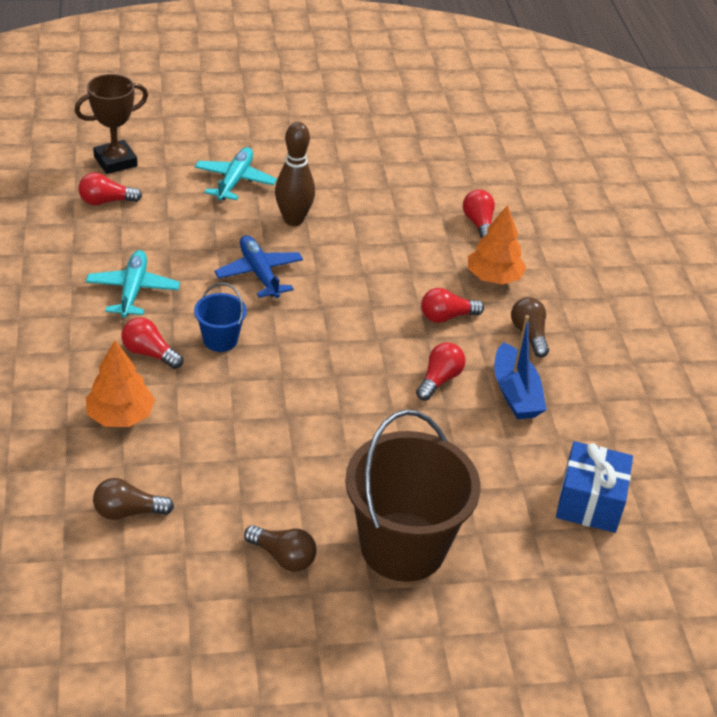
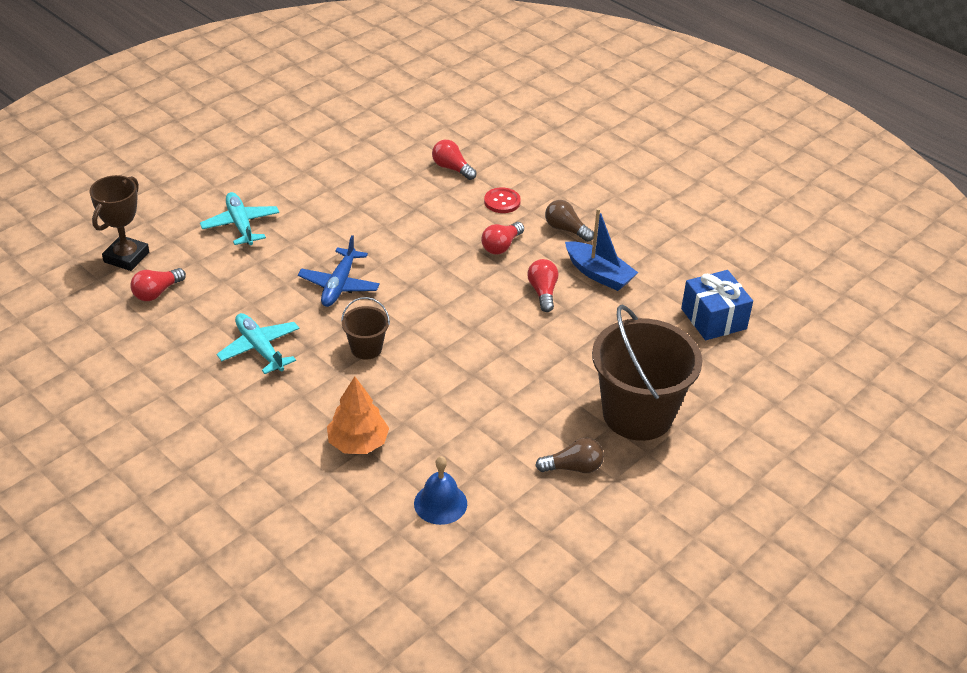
camera: 35 degrees left, 0 degrees up
brown light bulb [93,478,174,520] -> blue bell [414,456,467,525]
red light bulb [122,317,183,369] -> none
blue bucket [194,283,247,352] -> brown bucket [341,297,390,360]
blue plane [214,235,303,298] -> blue plane turned 105 degrees counterclockwise [298,235,380,307]
brown bowling pin [275,122,315,226] -> none
orange tree [468,205,526,285] -> red button [484,187,521,213]

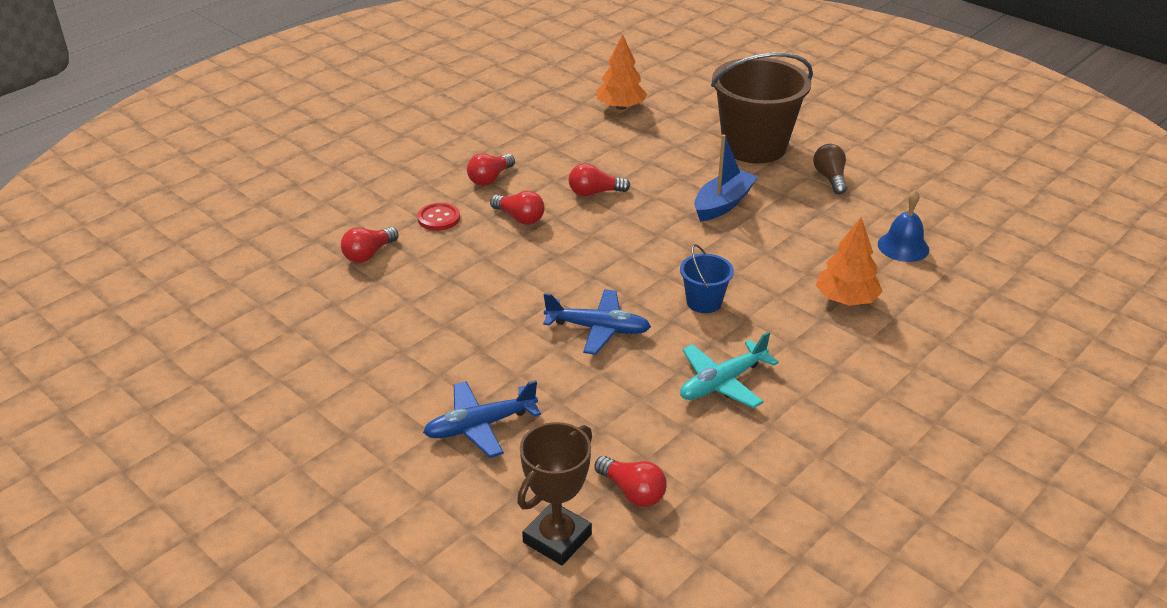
camera: 90 degrees left, 5 degrees down
brown trophy [90,175,149,271] -> brown trophy turned 75 degrees counterclockwise [517,422,592,565]
turquoise plane [200,192,279,245] -> blue plane [423,380,541,458]
brown bucket [341,297,390,360] -> blue bucket [680,244,734,313]
brown light bulb [545,200,594,242] -> red light bulb [467,153,515,186]
blue boat [565,208,638,291] -> blue boat moved to [694,134,758,222]
blue gift [681,270,753,340] -> orange tree [596,34,647,110]

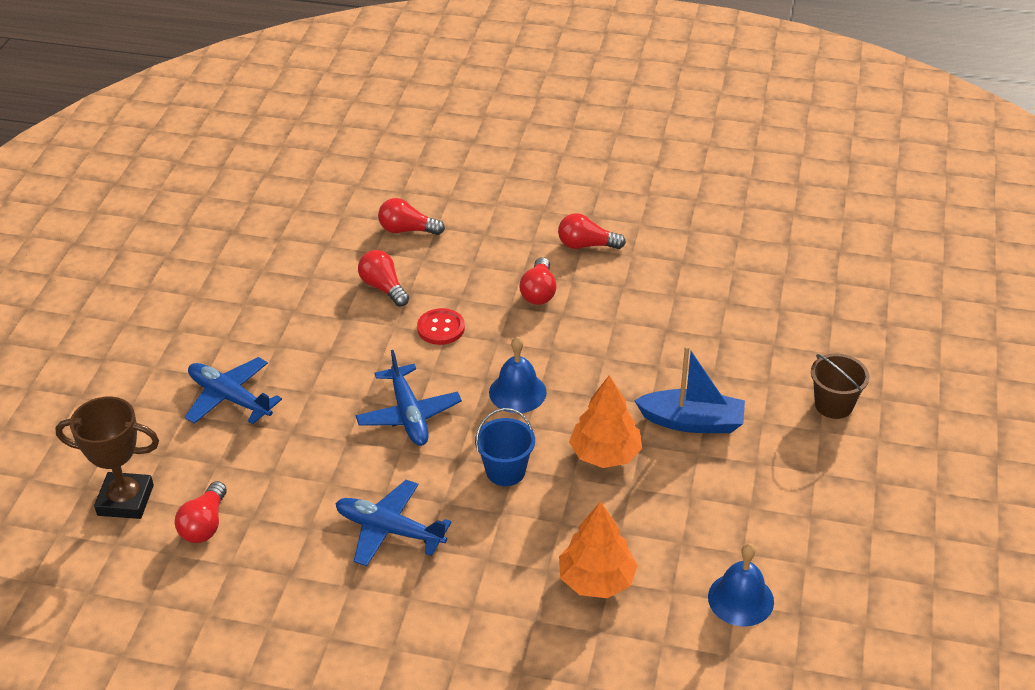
camera: 60 degrees right, 5 degrees up
red button [417,203,460,231] -> red button moved to [417,308,465,345]
red light bulb [568,163,630,196] -> red light bulb moved to [358,250,409,307]
orange tree [596,34,647,110] -> orange tree moved to [569,375,642,468]
turquoise plane [680,332,779,408] -> blue plane [335,480,452,566]
brown bucket [711,53,813,163] -> brown bucket [811,354,869,419], size x0.46
brown light bulb [813,144,847,195] -> none
none -> blue bell [489,337,547,413]

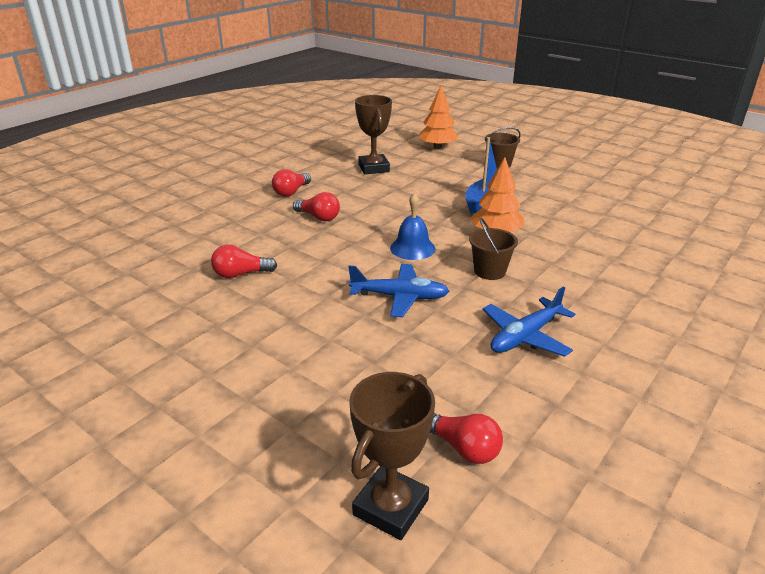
camera: 65 degrees left, 10 degrees down
blue plane [185,357,282,424] -> none
red light bulb [378,198,445,235] -> none
red button [417,308,465,345] -> none
blue bucket [475,408,535,486] -> brown bucket [469,218,518,280]
orange tree [559,501,638,598] -> orange tree moved to [418,86,459,149]
blue bell [708,543,774,627] -> none
none -> brown trophy [355,95,392,174]

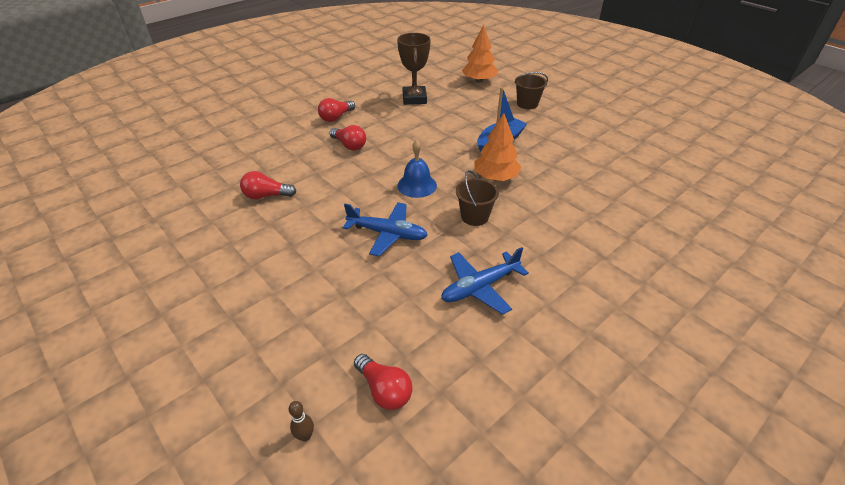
camera: 10 degrees right, 10 degrees up
brown trophy [349,372,435,540] -> brown bowling pin [289,401,314,442]

